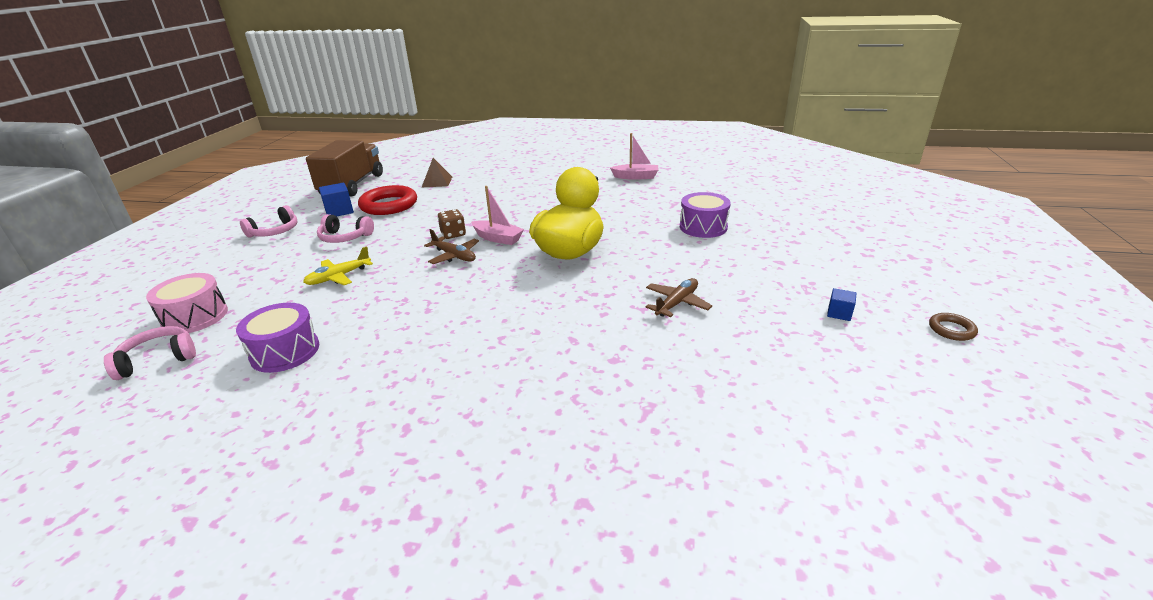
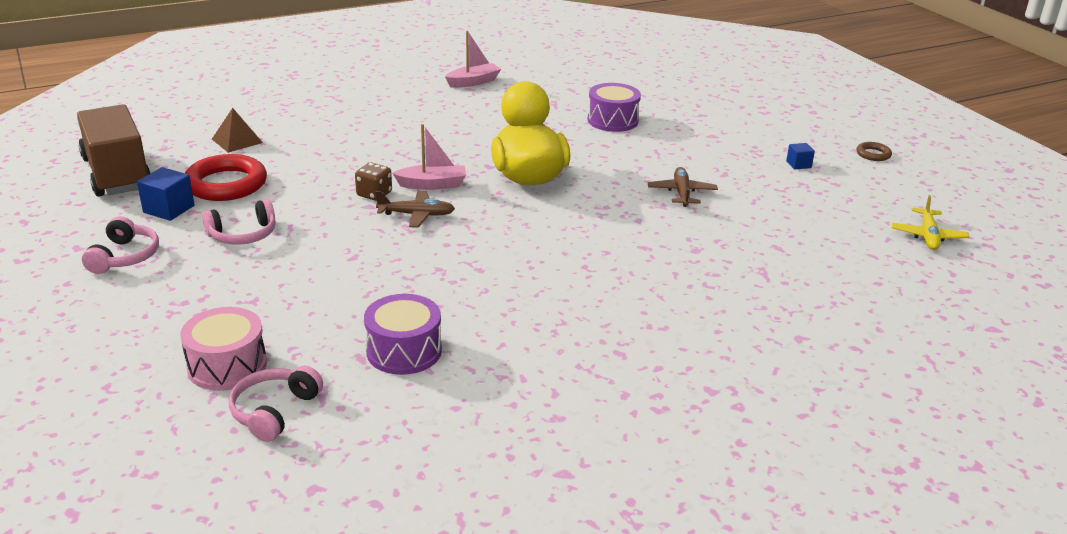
camera: 40 degrees left, 0 degrees up
yellow plane [303,246,373,285] -> yellow plane moved to [892,195,969,250]

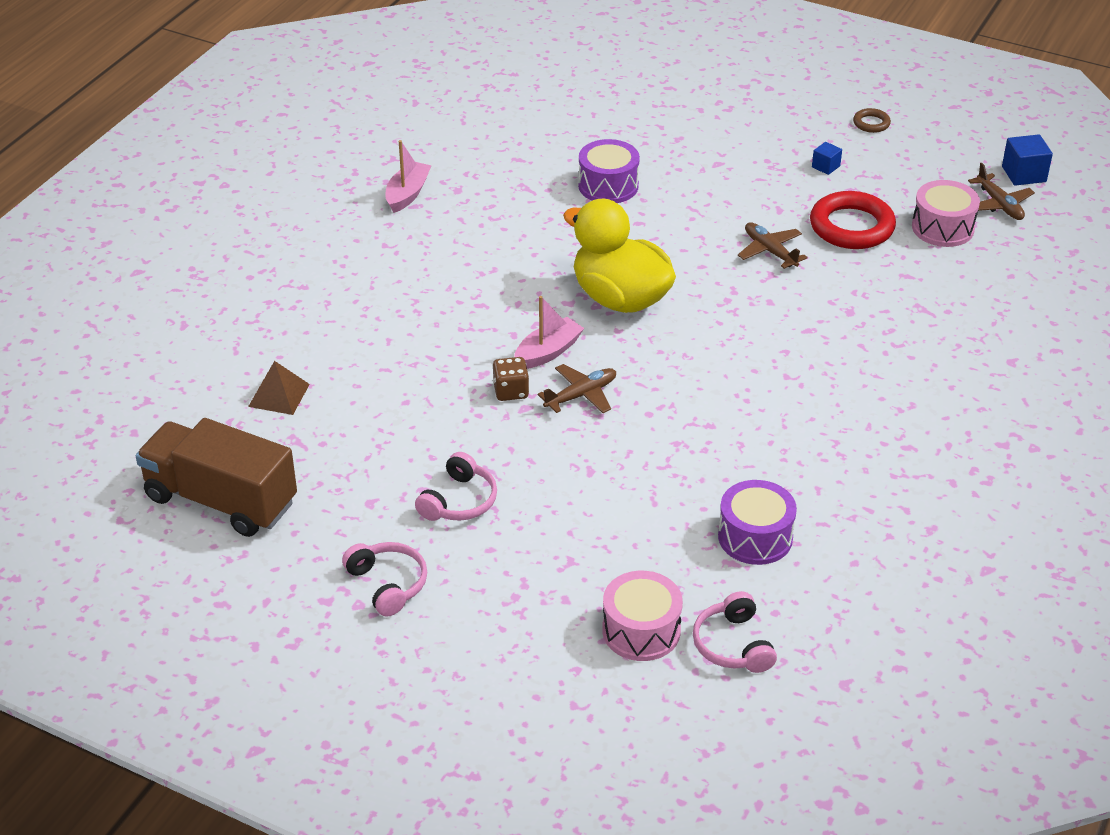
camera: 35 degrees left, 10 degrees up
blue cube [137,167,195,221] -> blue cube moved to [1002,134,1053,186]
red ring [185,154,267,201] -> red ring moved to [810,191,896,249]
yellow plane [892,195,969,250] -> brown plane [968,163,1035,220]
none -> pink drum [912,180,980,247]

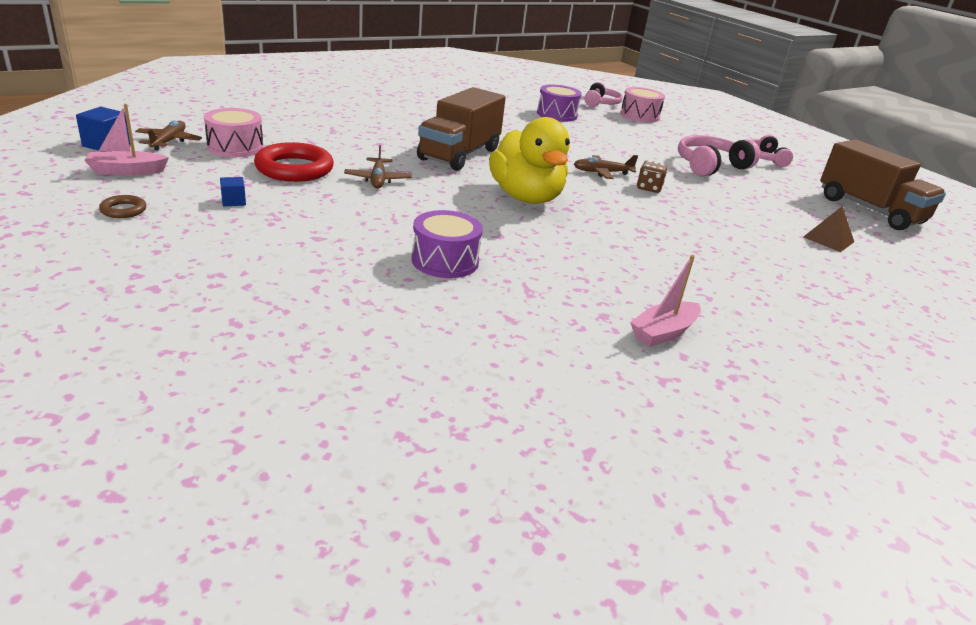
camera: 155 degrees left, 10 degrees down
pink headphones [415,452,497,521] -> pink headphones [678,135,760,177], size x1.50
pink boat [514,296,584,369] -> pink boat moved to [84,104,169,175]
none -> brown truck [417,87,506,171]

